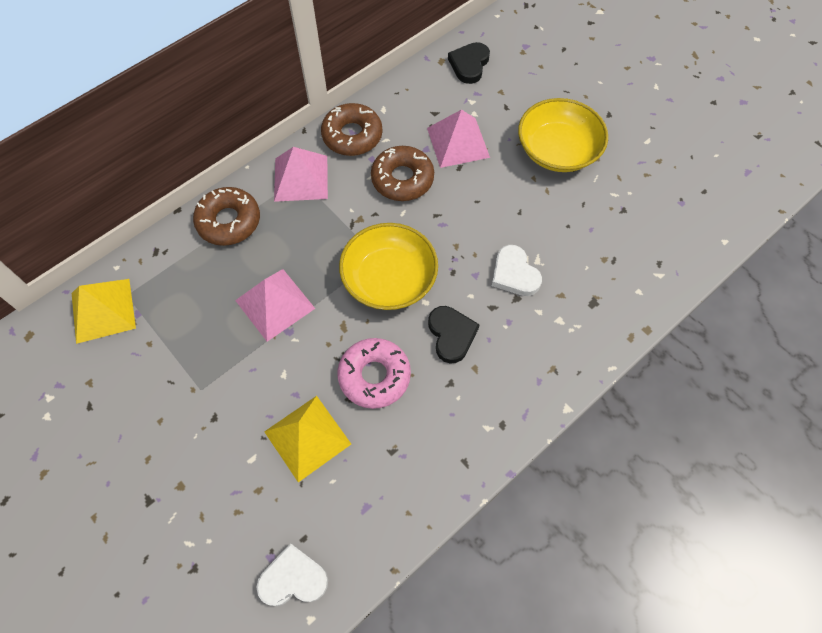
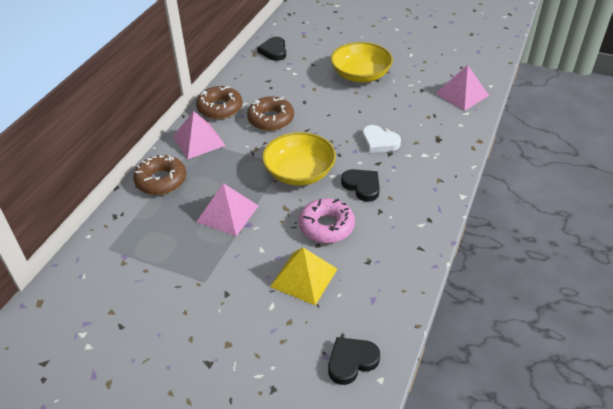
camera: 25 degrees left, 20 degrees down
yellow pyramid [72,279,136,344] -> none
white heart [256,543,328,606] -> black heart [328,337,380,385]
pink pyramid [427,109,490,168] -> pink pyramid moved to [435,65,489,111]

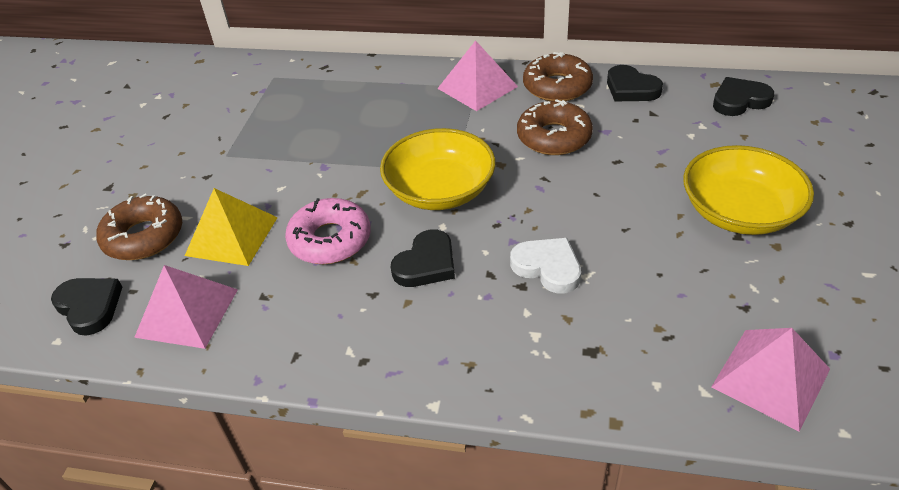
camera: 80 degrees right, 0 degrees up
brown donut [133,155,186,195] -> brown donut moved to [96,194,182,260]
pink pyramid [197,183,259,236] -> pink pyramid moved to [134,265,238,349]
white heart [362,125,401,153] -> white heart turned 105 degrees clockwise [510,238,581,294]
none -> black heart [607,65,663,101]

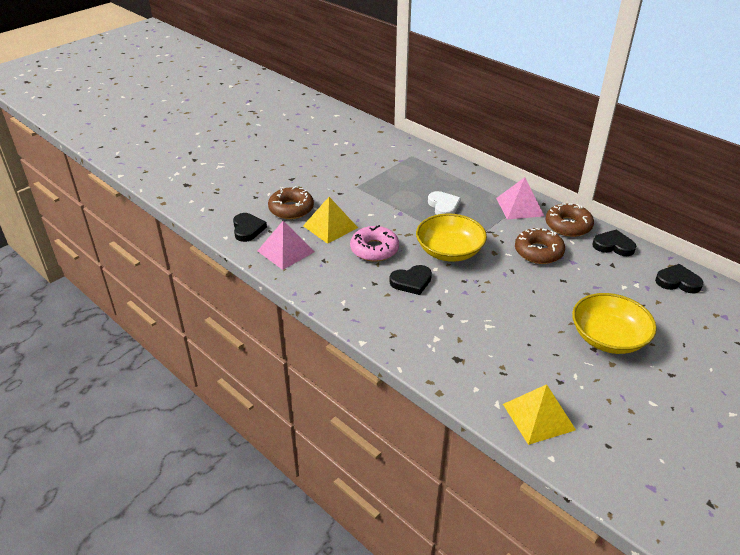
camera: 30 degrees right, 5 degrees down
white heart [510,238,581,294] -> white heart moved to [428,191,461,215]
black heart [607,65,663,101] -> black heart turned 120 degrees clockwise [592,229,636,256]
pink pyramid [711,328,830,432] -> yellow pyramid [503,384,576,445]

